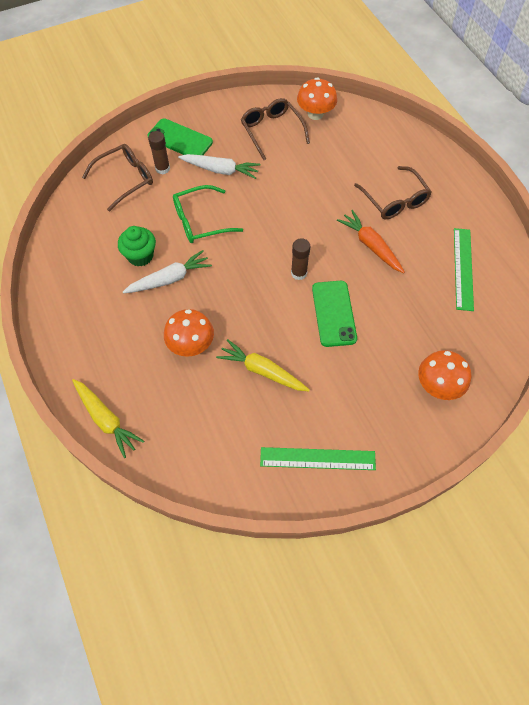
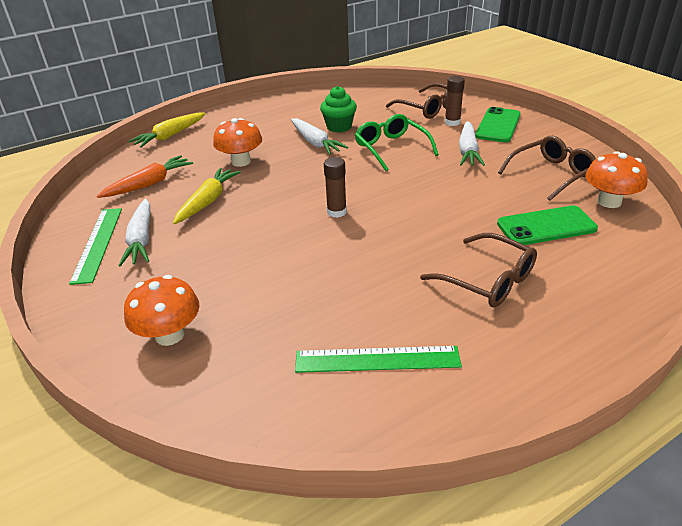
camera: 85 degrees right, 25 degrees down
green phone [312,281,357,347] -> green phone moved to [497,205,598,245]
orange carrot [337,210,405,273] -> orange carrot moved to [97,155,193,198]
brown glasses [354,166,432,219] -> brown glasses turned 105 degrees counterclockwise [420,233,537,308]
none -> white carrot [118,199,150,267]

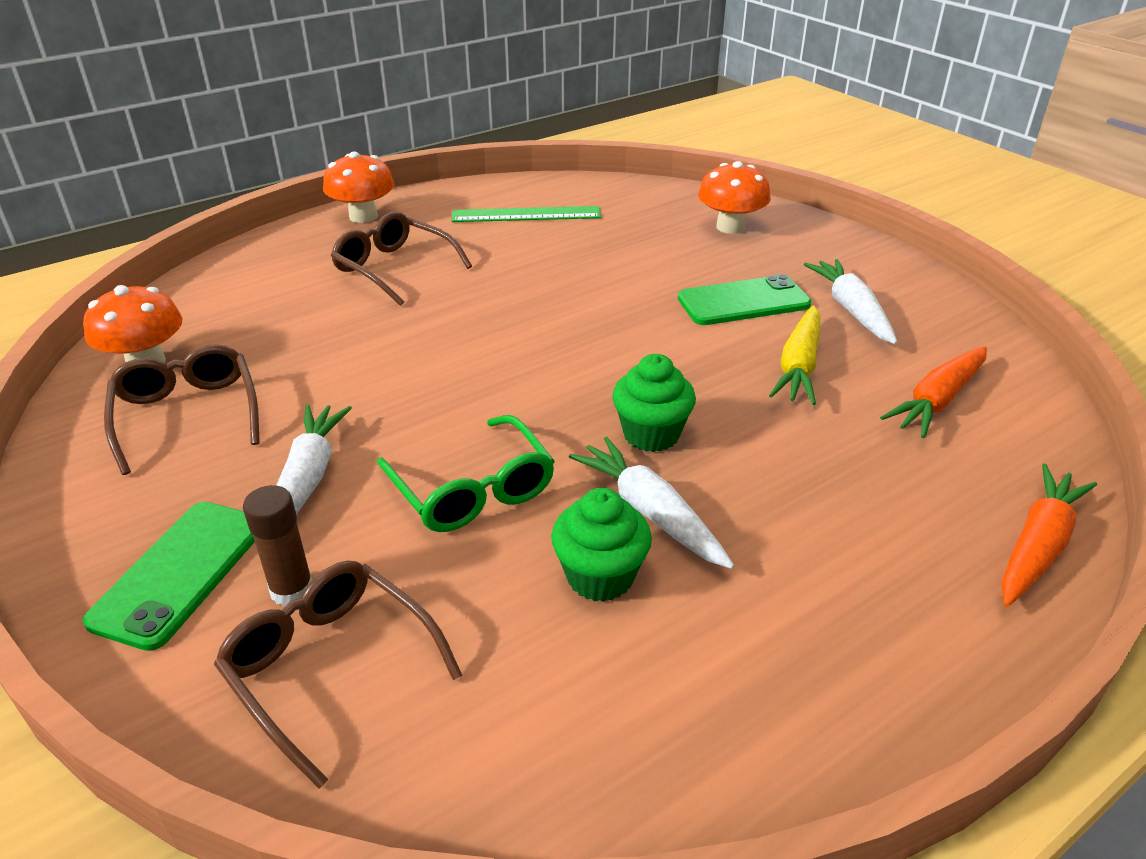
camera: 175 degrees right, 0 degrees up
green ruler [69,208,122,285] -> none
yellow carrot [128,112,205,148] -> orange carrot [1001,464,1097,607]
orange mushroom [213,118,262,167] -> orange mushroom moved to [323,152,395,223]
brown glue stick [324,157,347,218] -> none
green phone [497,205,598,245] -> green phone moved to [678,274,811,325]
brown glasses [498,136,596,201] -> brown glasses turned 105 degrees clockwise [104,344,260,475]
none -> green cupcake [612,354,696,452]

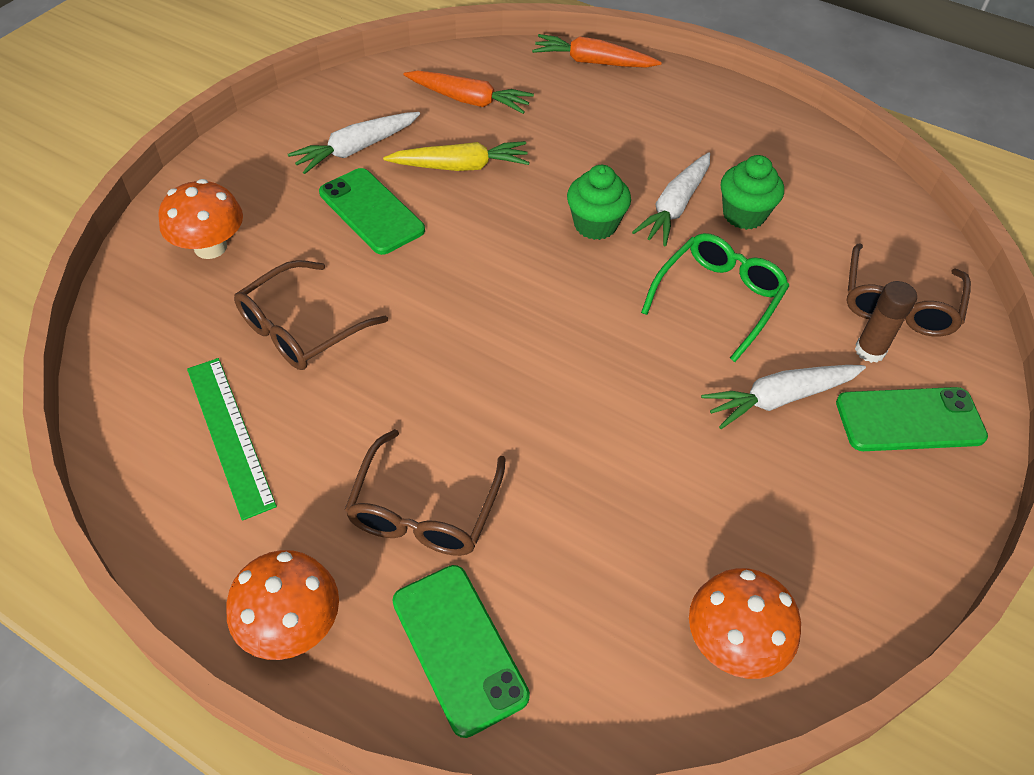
camera: 115 degrees left, 15 degrees up
brown glasses [104,344,260,475] -> brown glasses moved to [234,260,388,370]
none -> green phone [392,565,530,738]

